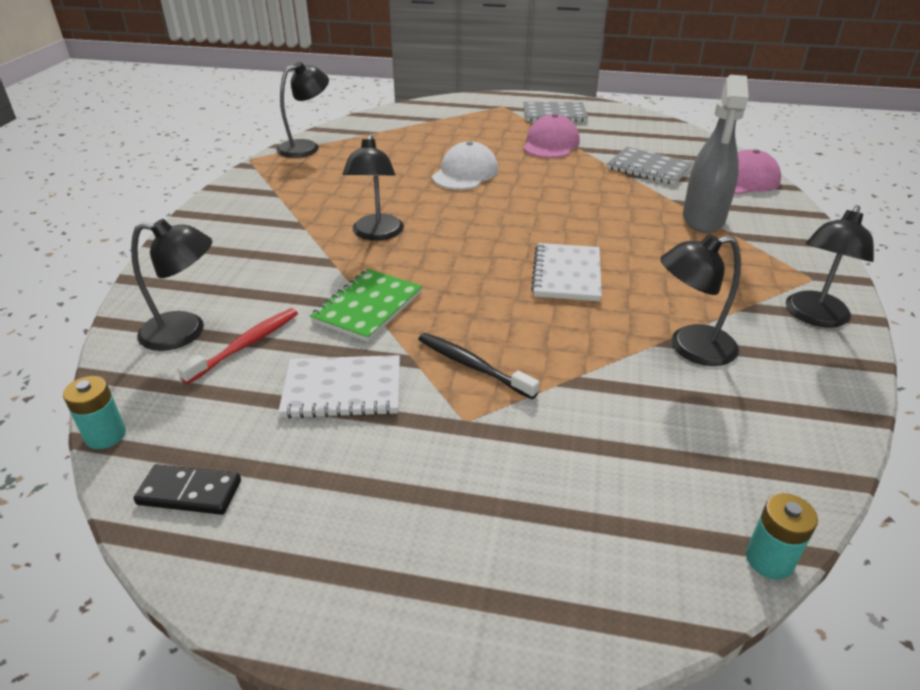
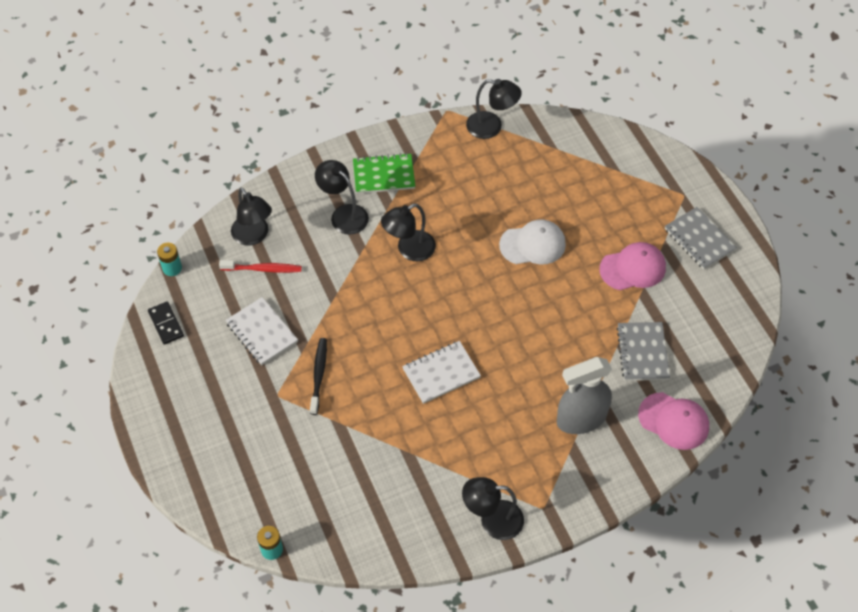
camera: 55 degrees right, 20 degrees up
green notebook [310,269,422,342] -> green notebook moved to [353,153,415,194]
black lamp [660,234,741,366] -> black lamp moved to [315,160,369,235]

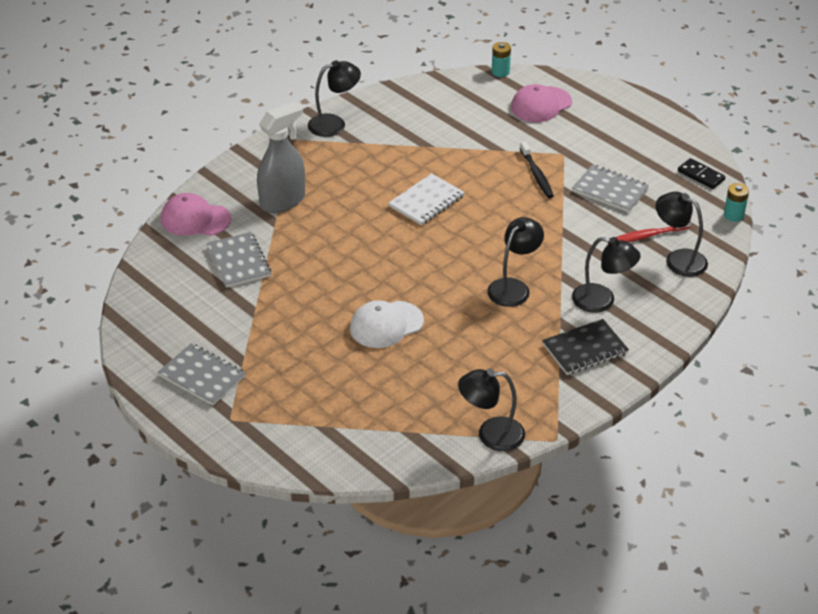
camera: 160 degrees right, 15 degrees down
white notebook [225,297,298,365] -> grey notebook [572,164,649,212]
green notebook [353,153,415,194] -> black notebook [542,319,629,375]
pink cap [599,242,666,290] -> pink cap moved to [511,84,572,122]

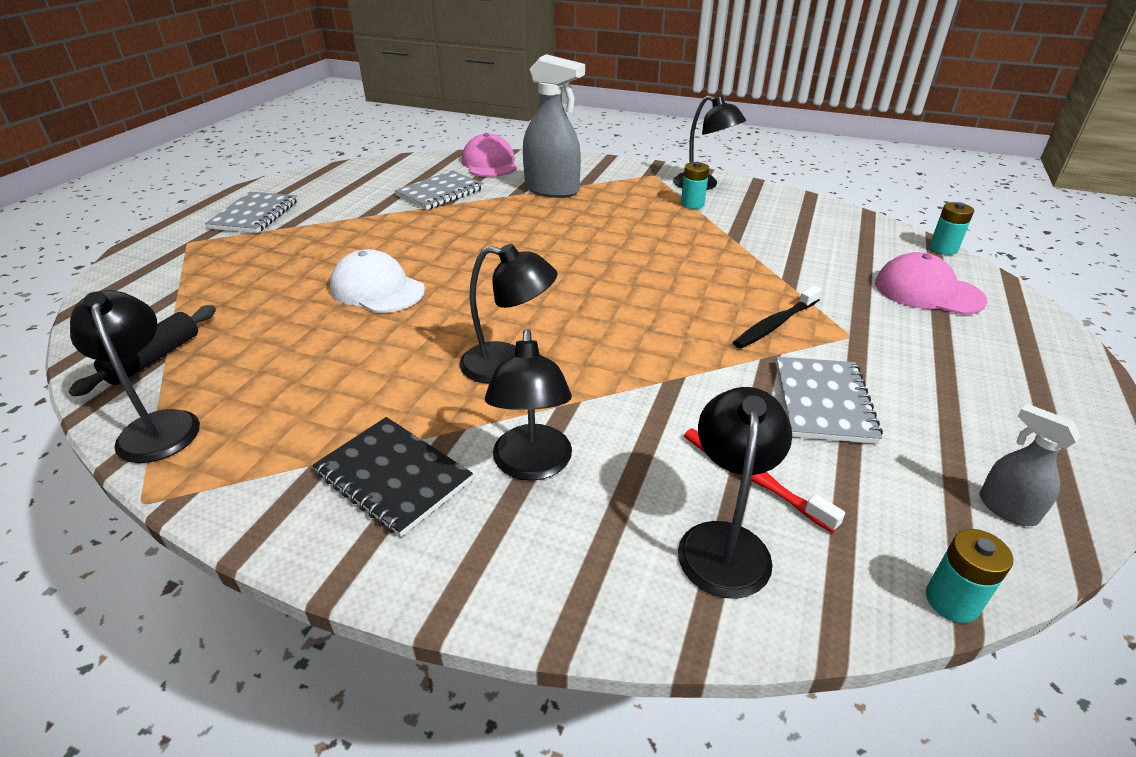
camera: 65 degrees right, 5 degrees down
white notebook [389,173,465,226] -> none
black domino [678,158,725,189] -> grey spray bottle [979,404,1081,526]
none -> black rolling pin [69,305,216,397]
none -> turquoise battery [681,162,709,209]

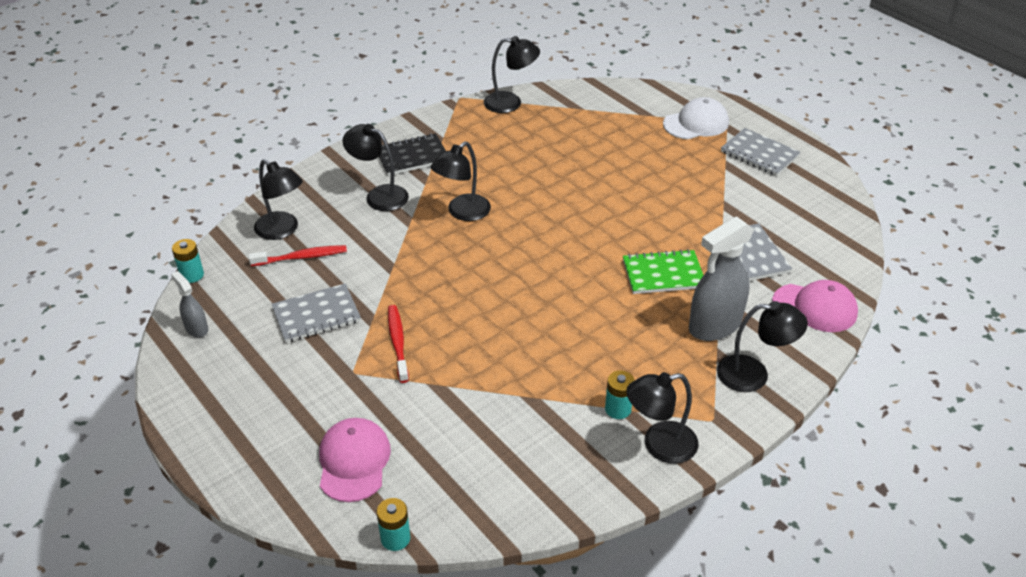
camera: 120 degrees right, 5 degrees up
black rolling pin [69,305,216,397] -> none
white cap [330,249,425,313] -> white cap moved to [663,97,729,139]
black toothbrush [733,285,822,349] -> red toothbrush [388,305,409,383]
grey notebook [776,357,883,444] -> grey notebook turned 60 degrees counterclockwise [272,283,361,343]
pink cap [875,252,987,315] -> pink cap turned 60 degrees counterclockwise [319,418,391,502]
grey spray bottle [979,404,1081,526] -> grey spray bottle turned 120 degrees counterclockwise [171,271,208,338]
none -> green notebook [623,249,703,294]
none -> black lamp [717,301,808,392]

